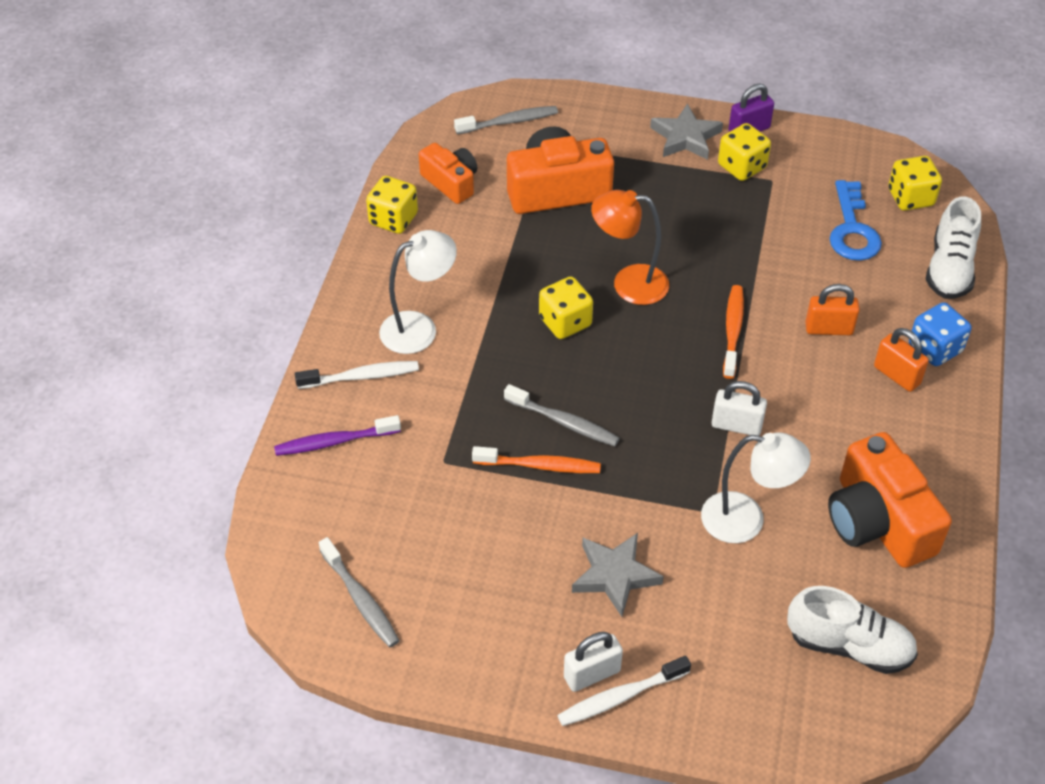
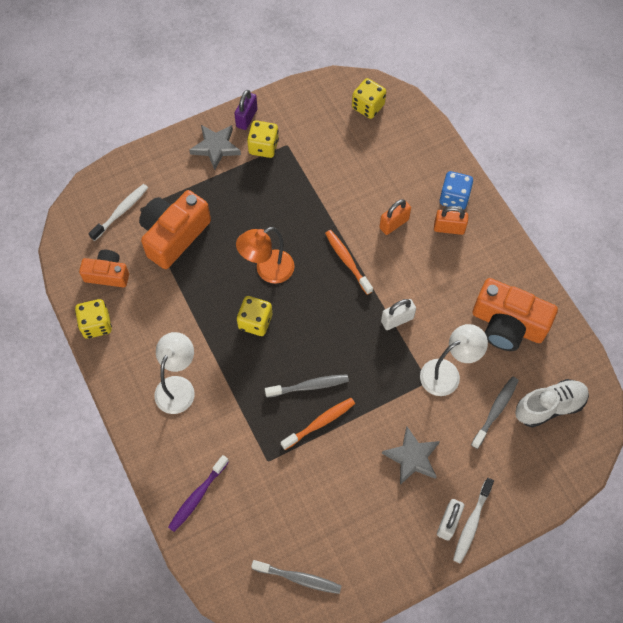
camera: 40 degrees left, 15 degrees up
white toothbrush [295,361,419,389] -> white toothbrush moved to [88,184,148,241]
grey toothbrush [454,106,558,134] -> grey toothbrush moved to [471,377,519,449]
blue key [829,180,882,261] -> none
white shoe [925,197,981,299] -> none

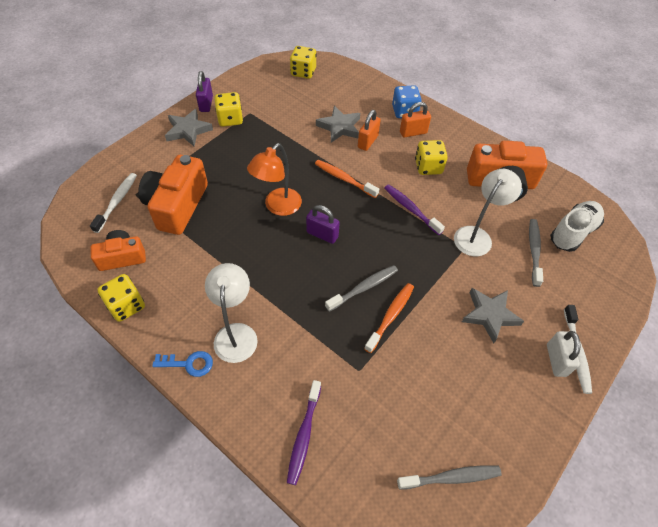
camera: 25 degrees left, 10 degrees down
yellow dice [237,296,272,336] -> yellow dice moved to [415,140,448,175]
white padlock [381,299,416,330] -> purple toothbrush [384,184,445,235]
none -> blue key [152,351,213,377]
none -> purple padlock [306,205,340,244]
none -> grey star [316,106,360,143]

